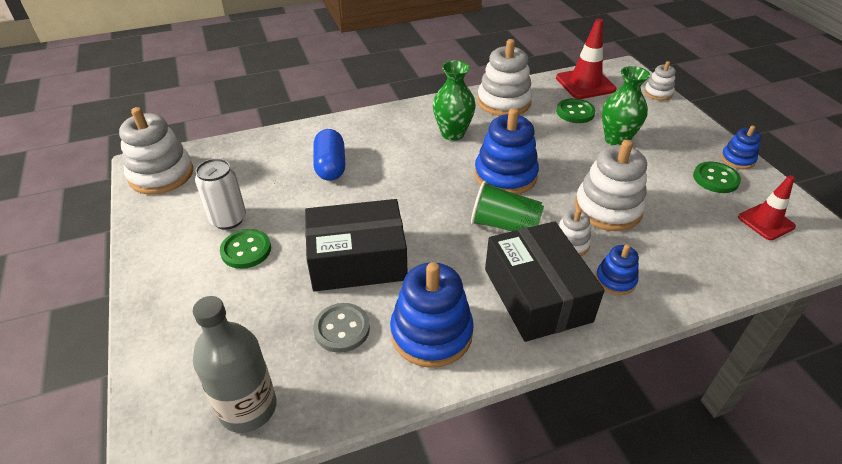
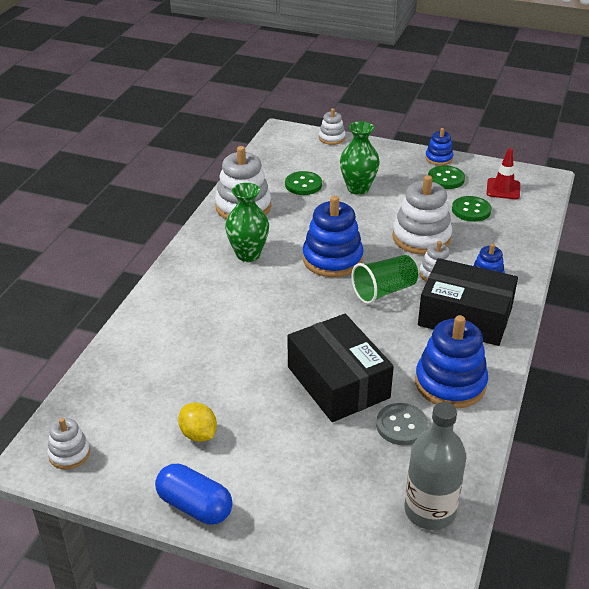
camera: 50 degrees left, 5 degrees down
white stacking toy [119,107,193,195] -> white stacking toy [47,418,90,470], size x0.53
white can [195,158,246,230] -> yellow lemon [178,403,217,442]
green button [220,229,271,269] -> green button moved to [452,196,491,222]
black box [305,199,407,292] -> black box turned 60 degrees counterclockwise [288,314,394,422]
blue capsule [314,129,345,181] -> blue capsule moved to [155,464,233,525]
red traffic cone [556,19,616,99] -> none

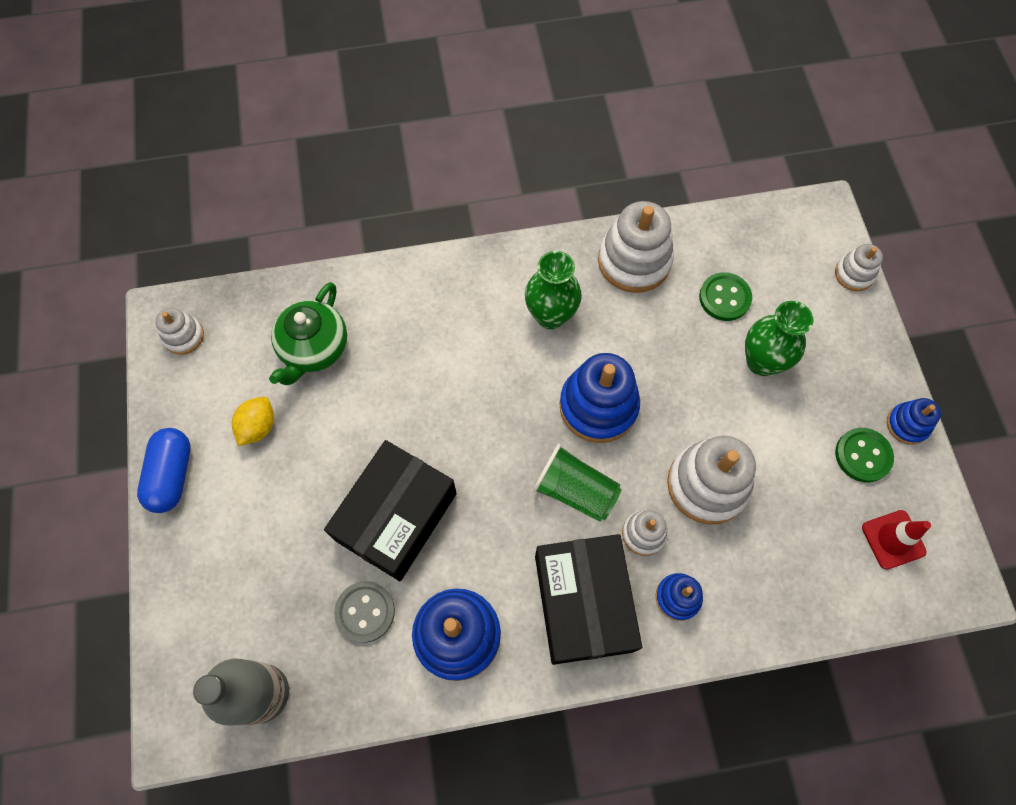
camera: 60 degrees right, 30 degrees up
green button [452,196,491,222] -> none
none -> green teapot [269,282,347,385]

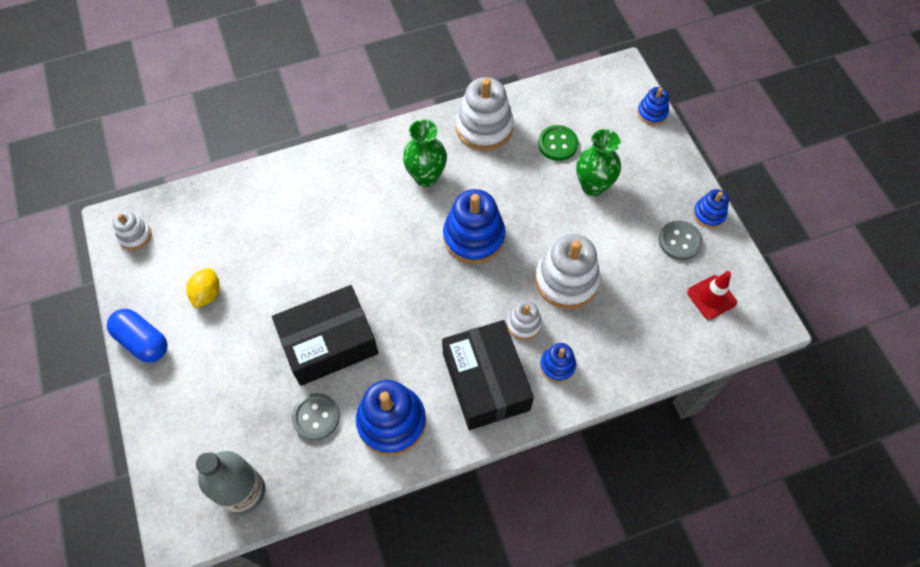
camera: 10 degrees left, 5 degrees down
blue capsule [137,428,190,513] -> blue capsule turned 45 degrees counterclockwise [107,309,168,363]
green teapot [269,282,347,385] -> none
black box [324,440,457,581] -> black box turned 45 degrees clockwise [272,285,378,386]
green cup [533,444,622,522] -> none
white stacking toy [835,244,883,291] -> blue stacking toy [637,87,669,125]
green button [835,428,894,482] -> grey button [659,221,703,260]

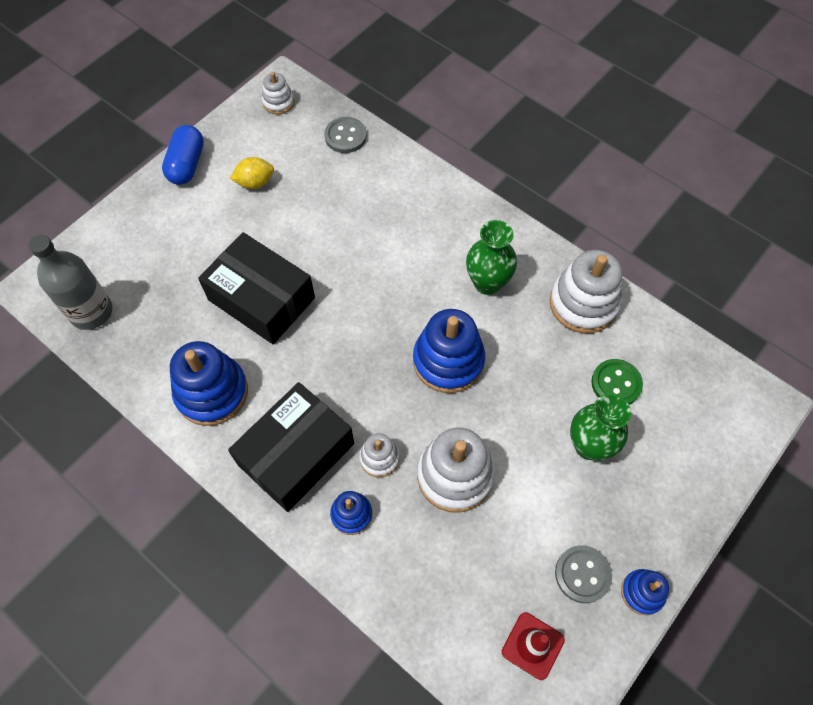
camera: 60 degrees right, 0 degrees up
grey button [292,393,340,441] -> grey button moved to [324,117,367,153]
blue stacking toy [637,87,669,125] -> none

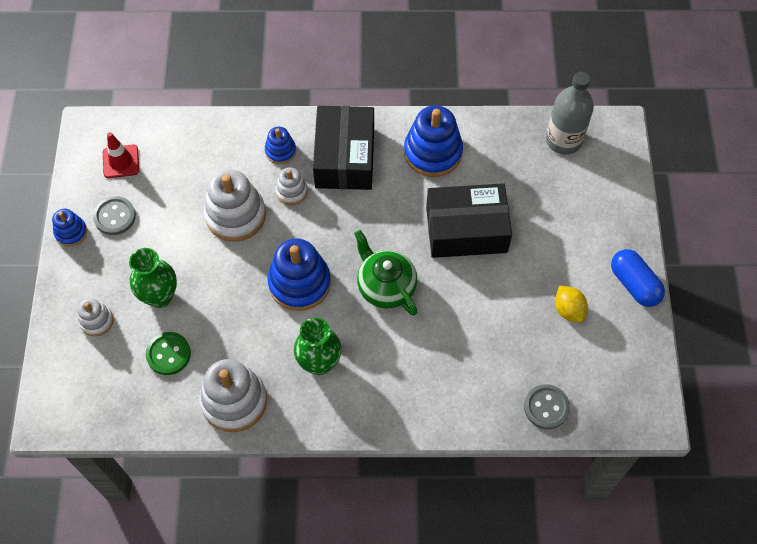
camera: 140 degrees right, 0 degrees up
yellow lemon [230,157,274,189] -> yellow lemon turned 60 degrees counterclockwise [555,285,588,323]
white stacking toy [262,72,294,115] -> white stacking toy moved to [78,298,114,336]
none -> green teapot [354,230,417,316]

